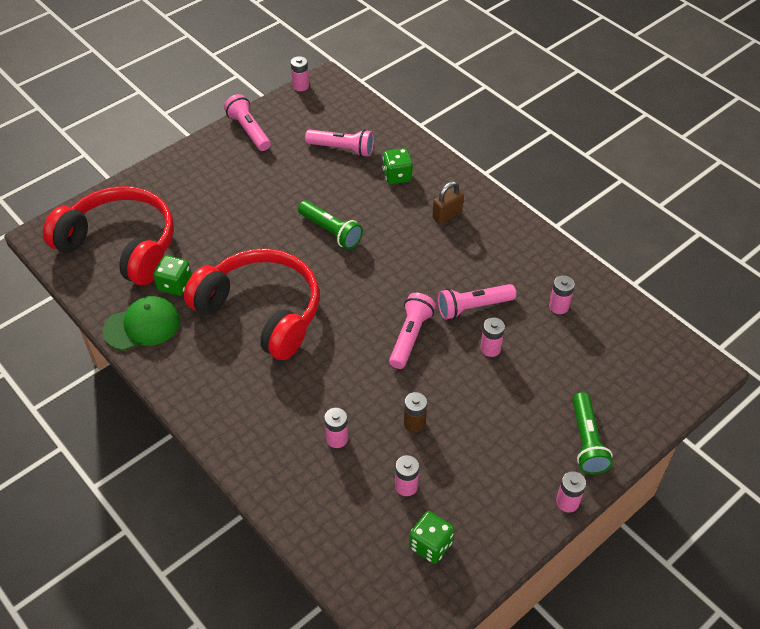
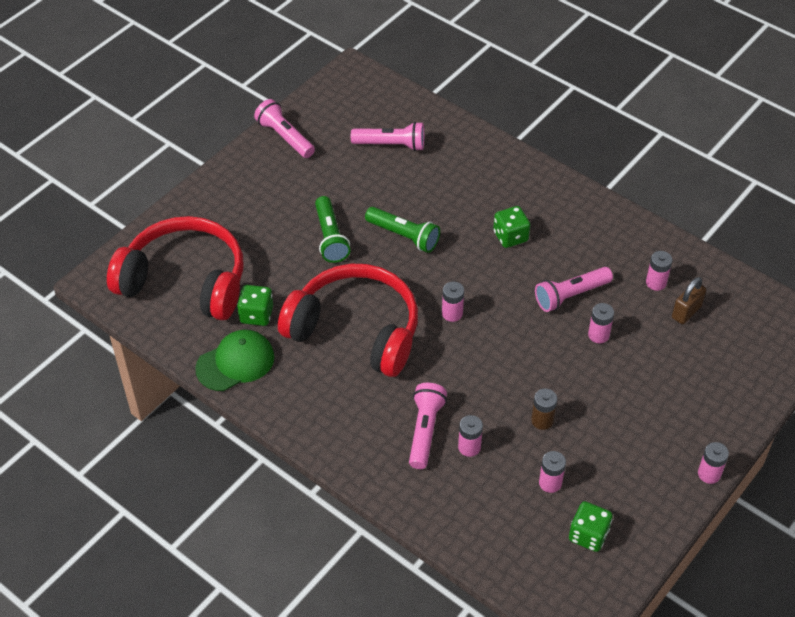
camera: 10 degrees left, 0 degrees up
pink battery [291,56,309,91] -> pink battery moved to [442,282,464,322]
green dice [382,148,413,184] -> green dice moved to [493,206,530,248]
pink flashlight [389,293,436,369] -> pink flashlight moved to [409,383,447,469]
brown padlock [432,181,464,224] -> brown padlock moved to [672,277,706,324]
green flashlight [573,392,613,474] -> green flashlight moved to [315,196,350,263]

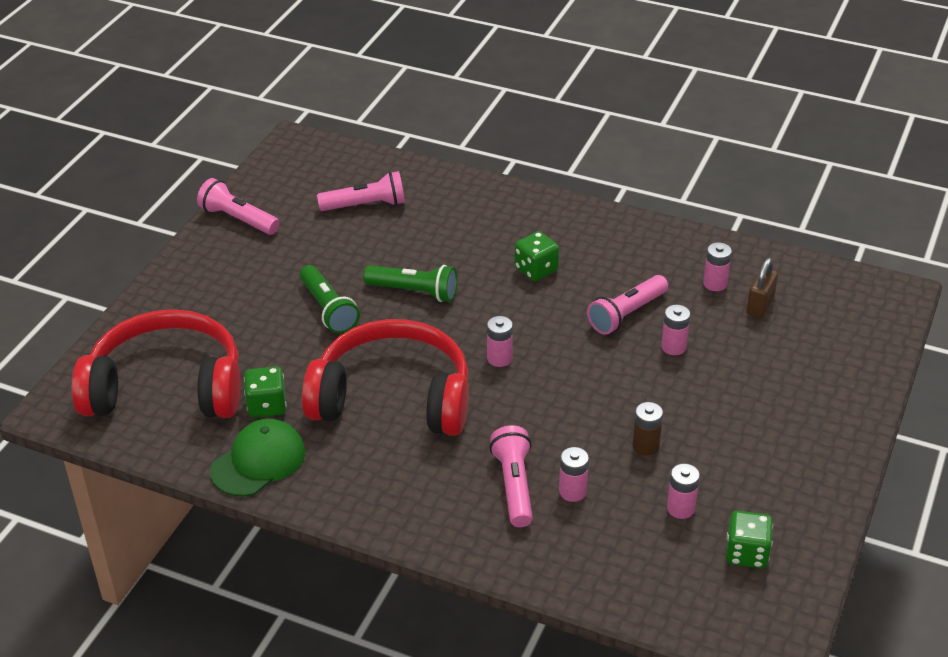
camera: 15 degrees left, 10 degrees down
pink battery [698,442,729,484] -> none

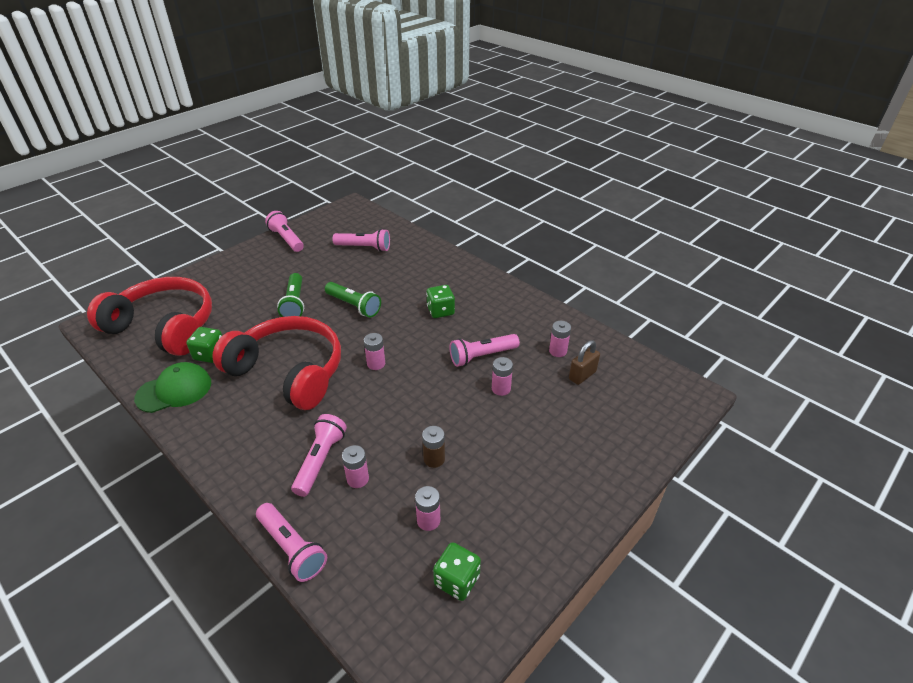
camera: 20 degrees right, 0 degrees up
none -> pink flashlight [256,503,327,582]

